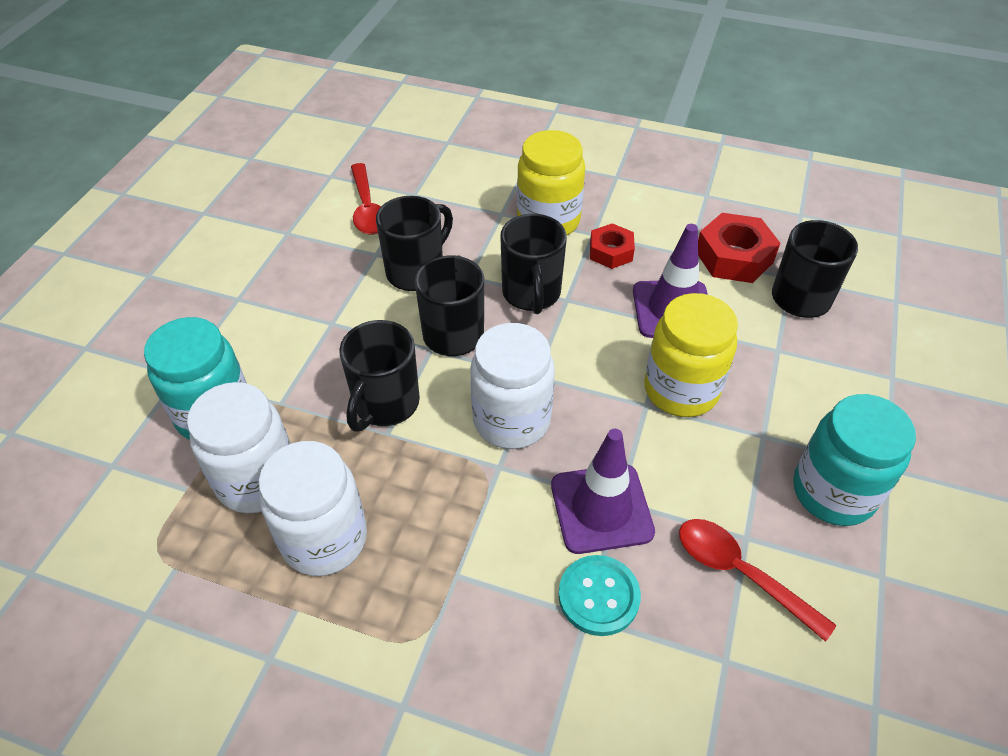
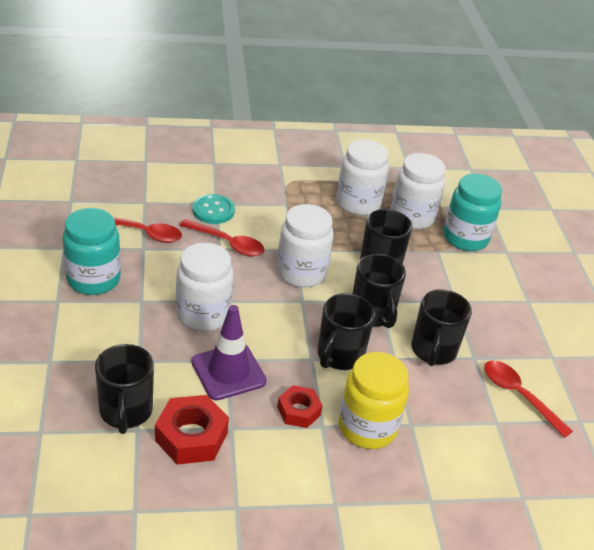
camera: 150 degrees right, 10 degrees down
black mug [500,214,567,314] -> black mug turned 120 degrees counterclockwise [318,293,375,370]
purple traffic cone [551,429,655,554] -> red spoon [179,219,264,256]
yellow jar [644,293,738,417] -> white jar [176,243,234,332]

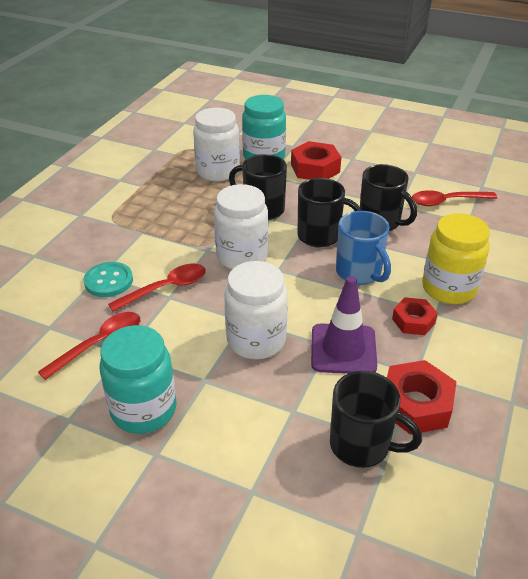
camera: 55 degrees left, 0 degrees up
black mug [318,293,375,370] -> blue mug [336,211,391,285]
white jar [336,140,389,216] -> none
none -> red nut [291,141,341,180]

